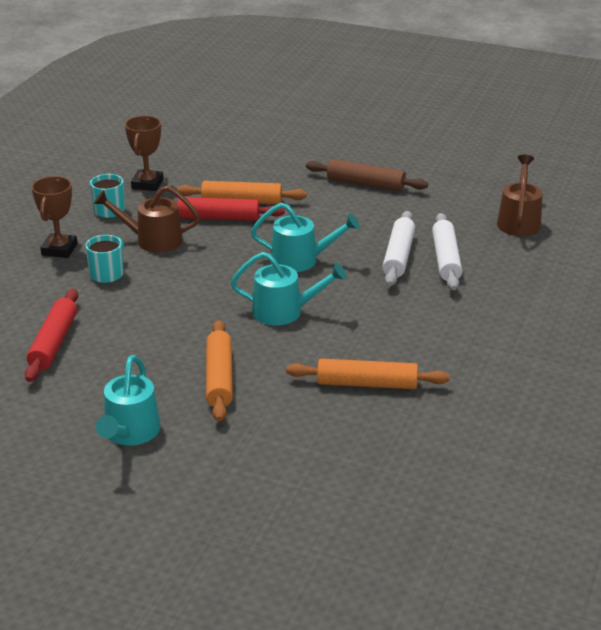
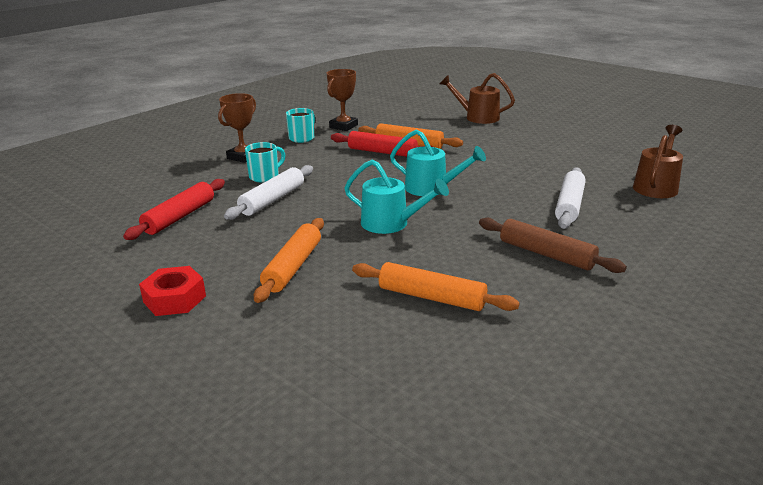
camera: 20 degrees right, 5 degrees down
brown watering can [94,186,200,253] -> brown watering can moved to [440,73,515,124]
turquoise watering can [96,355,161,445] -> red nut [139,266,206,316]
brown rolling pin [306,159,428,191] -> brown rolling pin moved to [479,218,627,273]
white rolling pin [382,211,415,286] -> white rolling pin moved to [224,165,313,220]

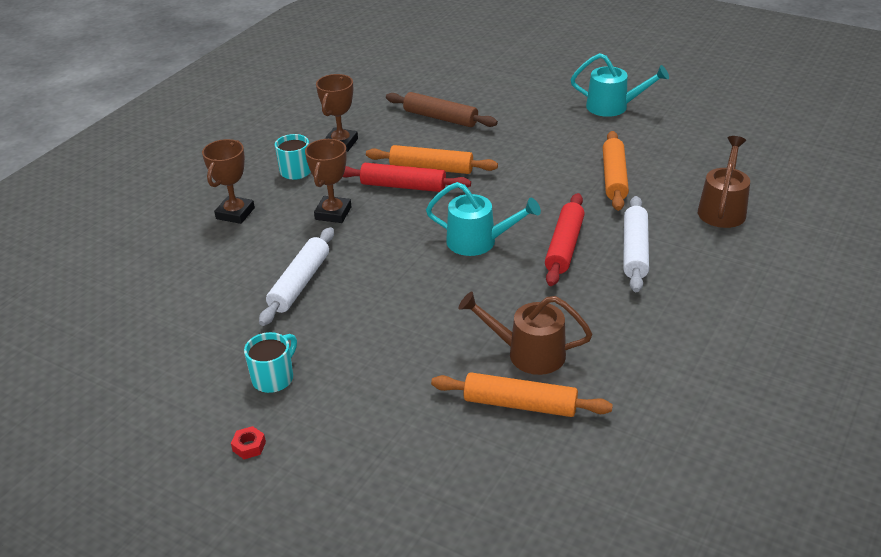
camera: 10 degrees left, 10 degrees up
red rolling pin [123,179,225,240] -> red rolling pin moved to [545,193,585,286]
red nut [139,266,206,316] -> red nut [231,426,266,459], size x0.51
turquoise mug [245,142,285,182] -> turquoise mug moved to [244,332,297,393]
orange rolling pin [254,218,324,303] -> orange rolling pin moved to [603,131,629,211]
turquoise watering can [344,160,449,234] -> turquoise watering can moved to [571,53,669,117]
brown watering can [440,73,515,124] -> brown watering can moved to [459,292,592,375]
brown rolling pin [479,218,627,273] -> brown rolling pin moved to [386,92,498,127]
none -> brown trophy [305,139,352,223]

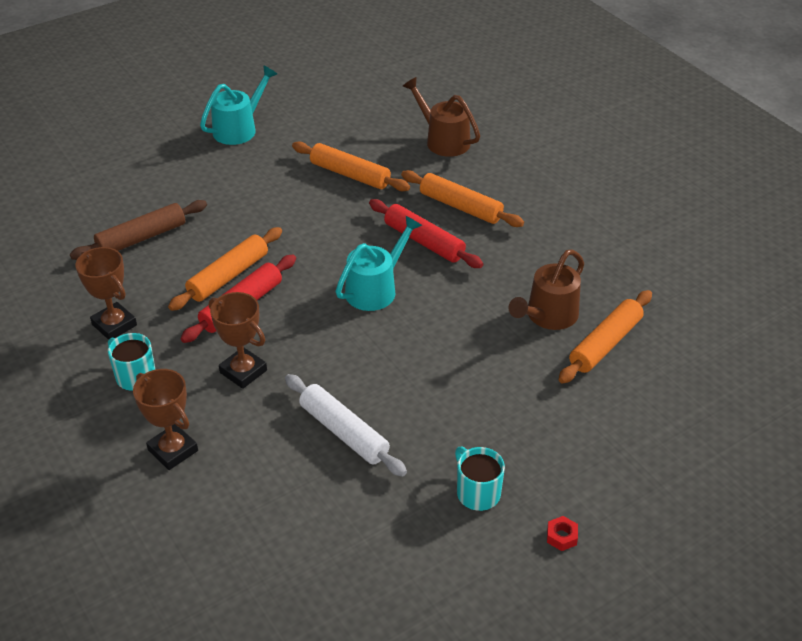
camera: 65 degrees left, 5 degrees up
white rolling pin [623,196,649,292] -> orange rolling pin [401,170,524,227]

